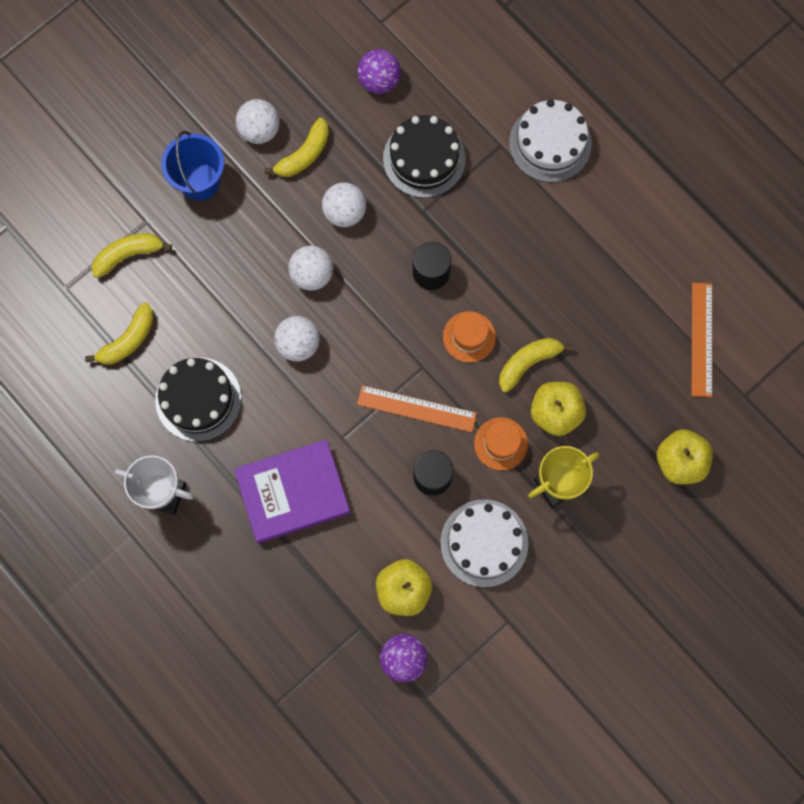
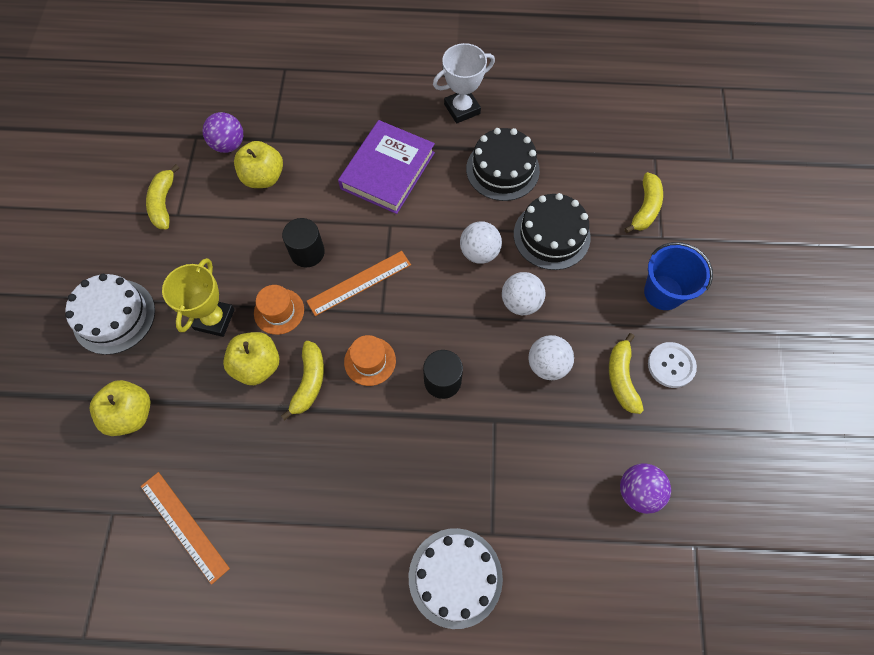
camera: 135 degrees right, 10 degrees down
yellow banana [85,302,154,365] -> yellow banana moved to [146,164,179,229]
white ball [236,99,280,144] -> white button [648,342,697,388]
black cake [383,115,466,198] -> black cake moved to [514,193,591,270]
white cake [440,499,528,587] -> white cake moved to [65,274,155,355]

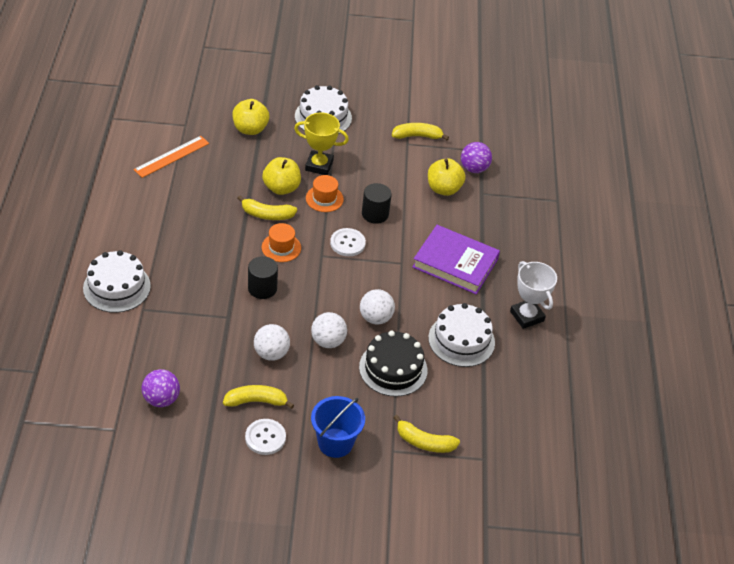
camera: 85 degrees right, 20 degrees down
orange ruler [306,251,411,316] -> white button [330,228,366,256]
black cake [466,128,540,201] -> white cake [428,303,495,367]

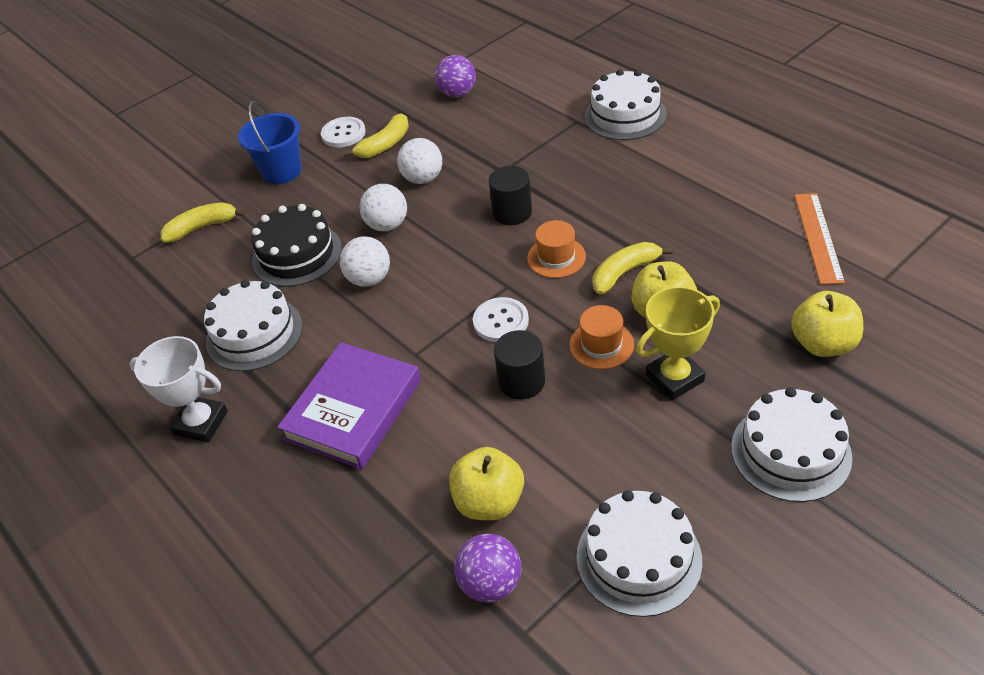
camera: 145 degrees right, 0 degrees up
yellow banana [392,123,449,140] -> white cake [576,490,702,617]
purple book [412,225,500,294] -> purple book turned 45 degrees counterclockwise [277,342,421,470]

